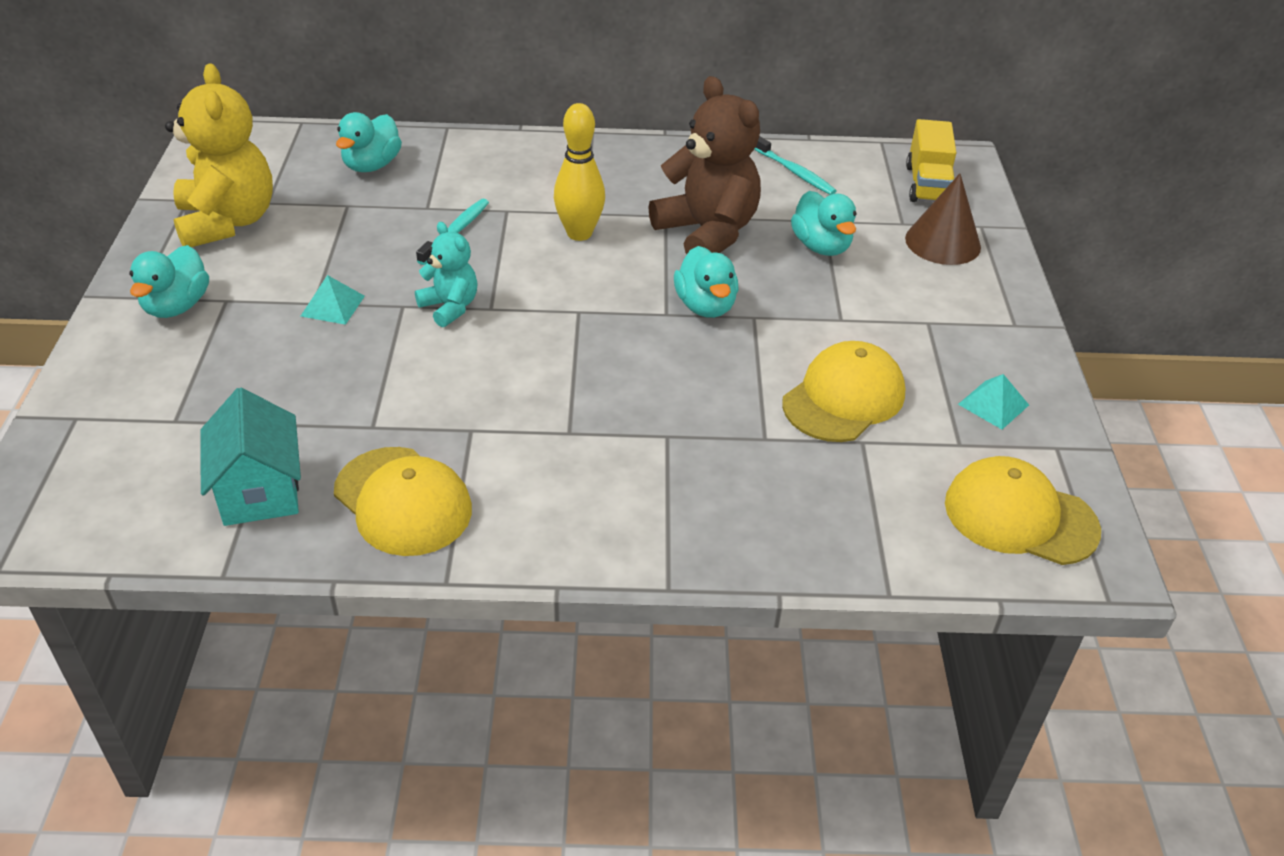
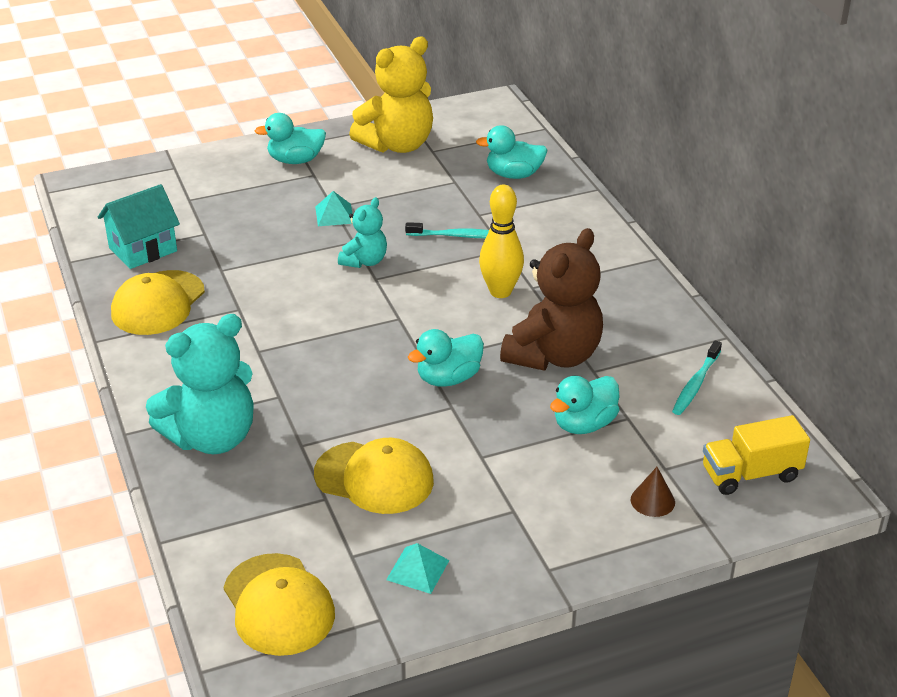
camera: 70 degrees right, 5 degrees down
brown cone [905,173,981,265] -> brown cone [631,467,675,517], size x0.57
yellow cap [945,456,1101,565] -> yellow cap turned 150 degrees clockwise [223,553,335,656]
none -> turquoise teddy bear [146,314,254,454]

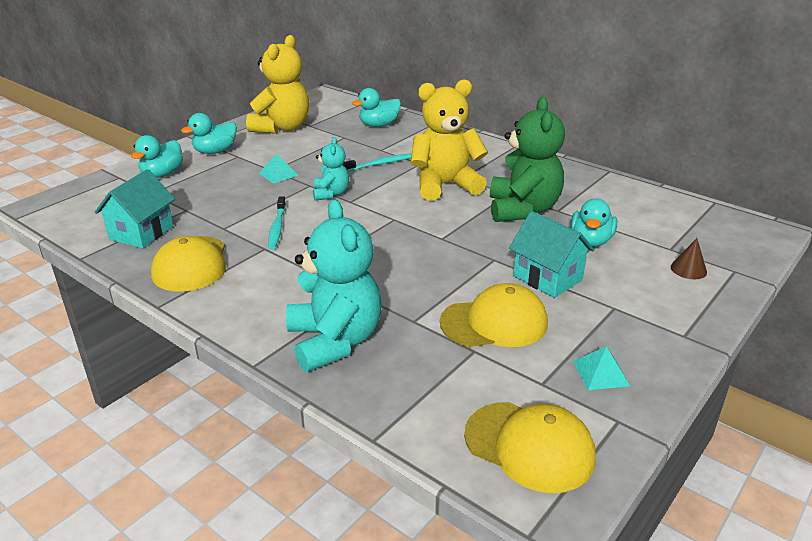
camera: 30 degrees left, 5 degrees down
turquoise teddy bear [146,314,254,454] -> turquoise teddy bear turned 45 degrees counterclockwise [286,199,382,372]
turquoise duck [408,329,484,387] -> turquoise duck moved to [131,135,183,178]
yellow bowling pin [479,185,524,298] -> yellow teddy bear [411,79,488,201]
brown teddy bear [500,228,603,371] -> green teddy bear [490,97,565,222]
turquoise toothbrush [672,340,722,415] -> turquoise toothbrush moved to [268,196,286,250]
yellow truck [703,415,810,495] -> none
none -> turquoise house [509,211,594,298]

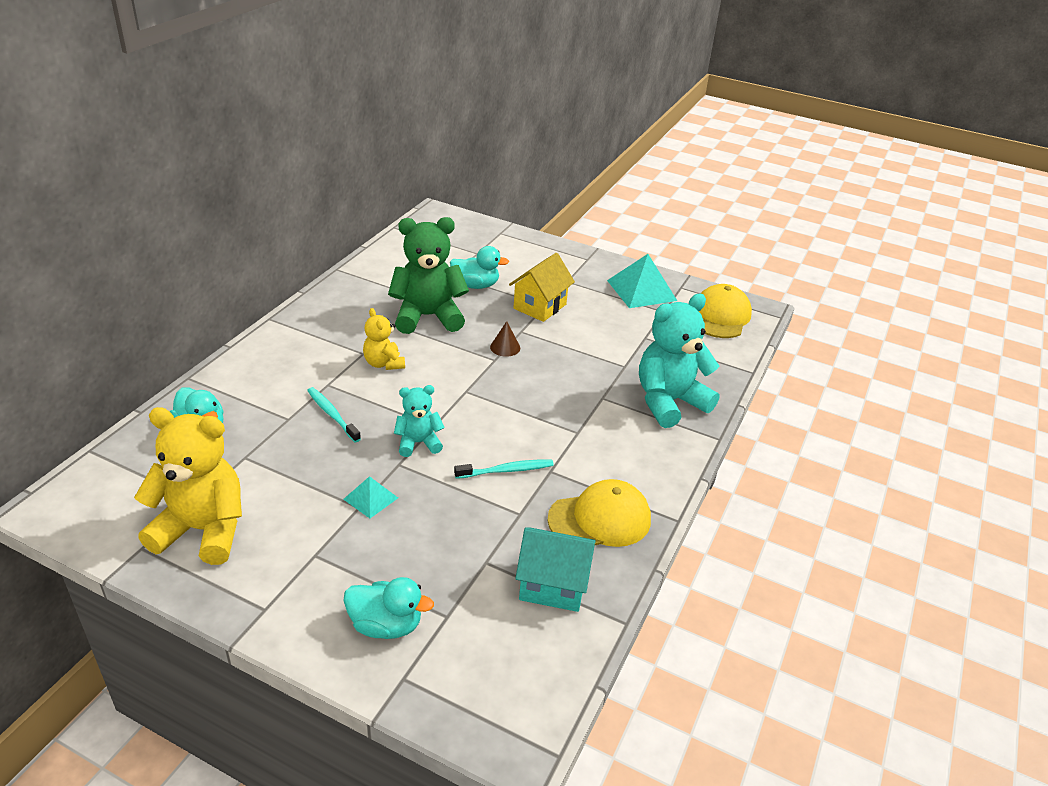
camera: 105 degrees left, 5 degrees up
turquoise duck [181,113,237,154] -> none
yellow teddy bear [411,79,488,201] -> yellow teddy bear [363,308,405,370], size x0.54
yellow cap [440,283,548,347] -> none
turquoise house [509,211,594,298] -> yellow house [509,253,575,322]
turquoise pyramid [573,346,630,390] -> turquoise pyramid [607,254,677,308], size x1.88
brown cone [671,238,707,279] -> brown cone moved to [490,321,520,357]

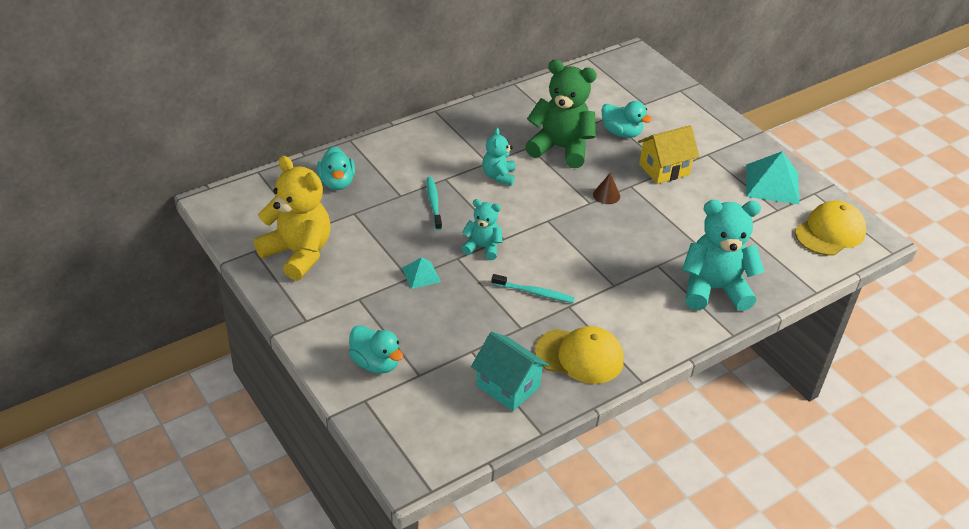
camera: 30 degrees right, 5 degrees up
yellow teddy bear [363,308,405,370] -> turquoise teddy bear [482,128,515,186]

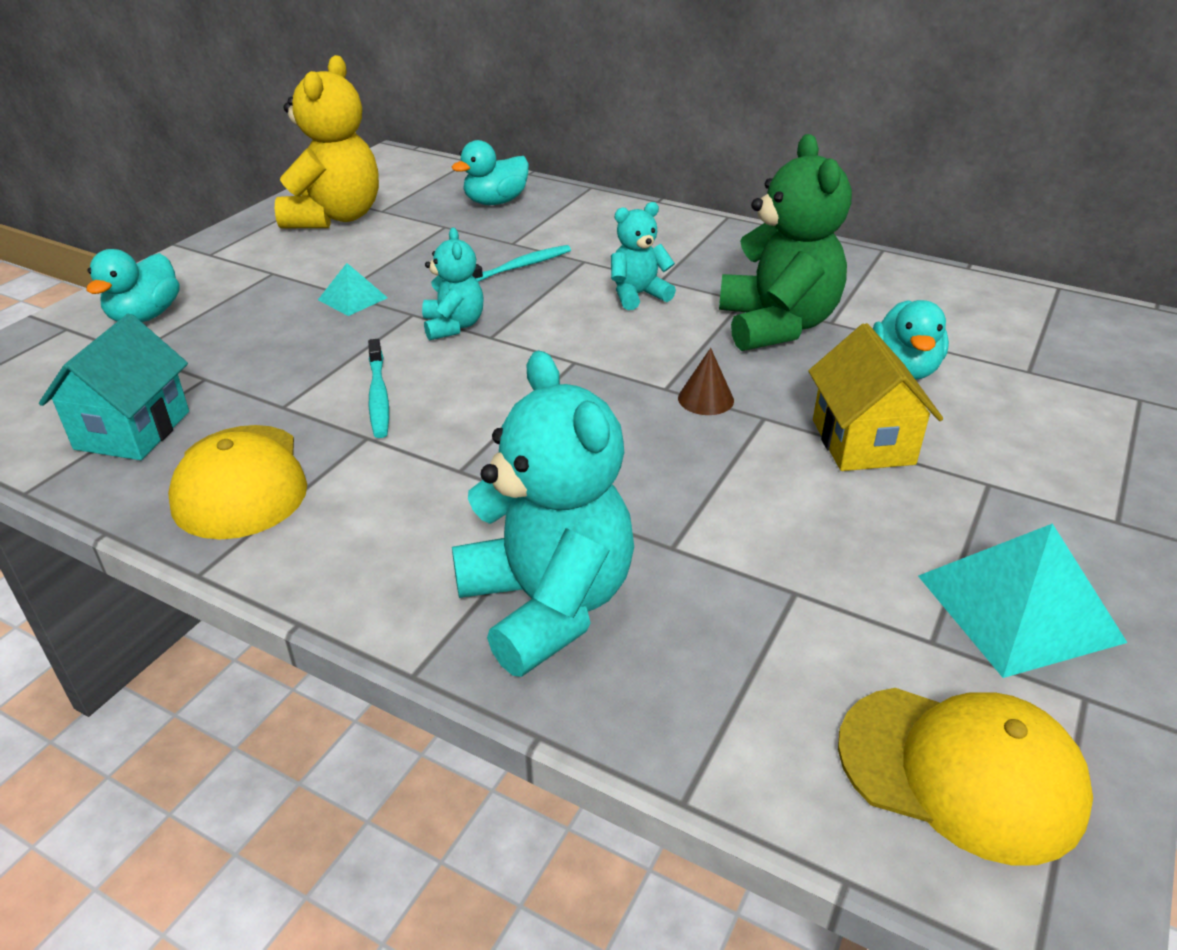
camera: 65 degrees right, 5 degrees down
yellow house [638,125,699,184] -> yellow house turned 45 degrees clockwise [808,323,943,471]

